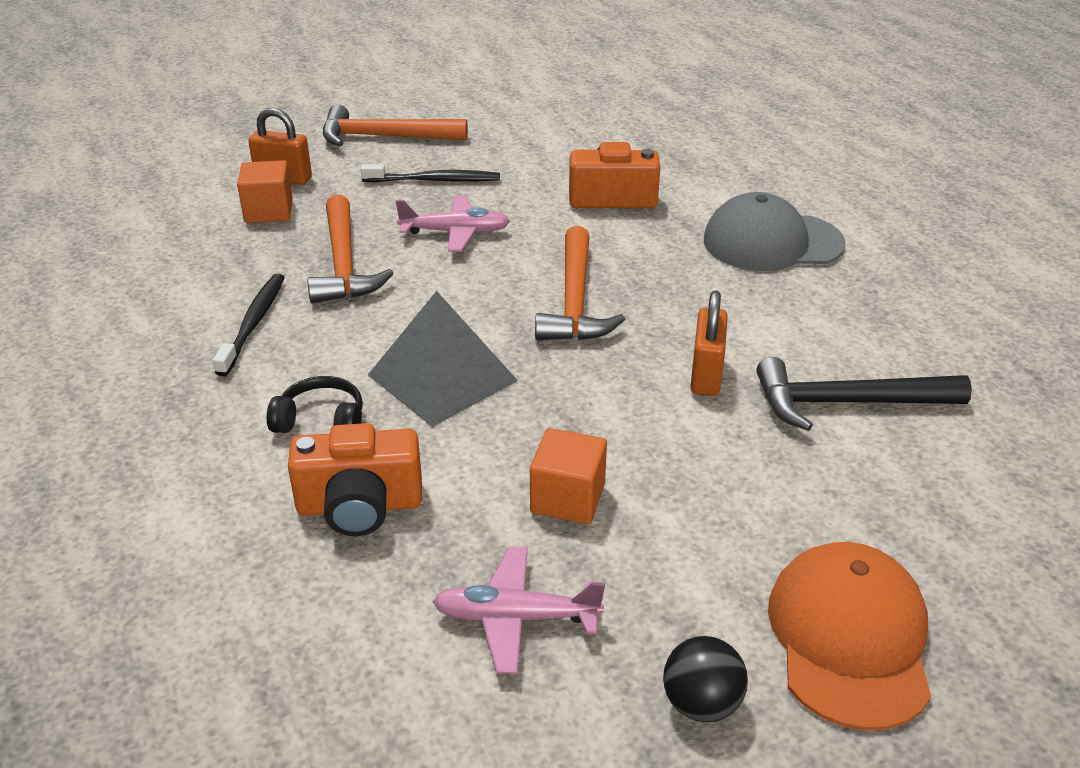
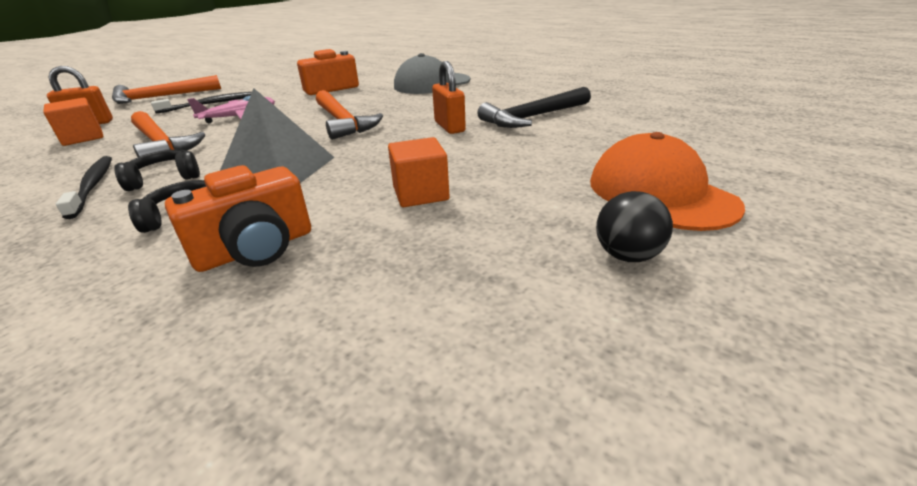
camera: 30 degrees left, 5 degrees down
pink plane [433,546,605,674] -> none
none -> black headphones [114,150,200,191]

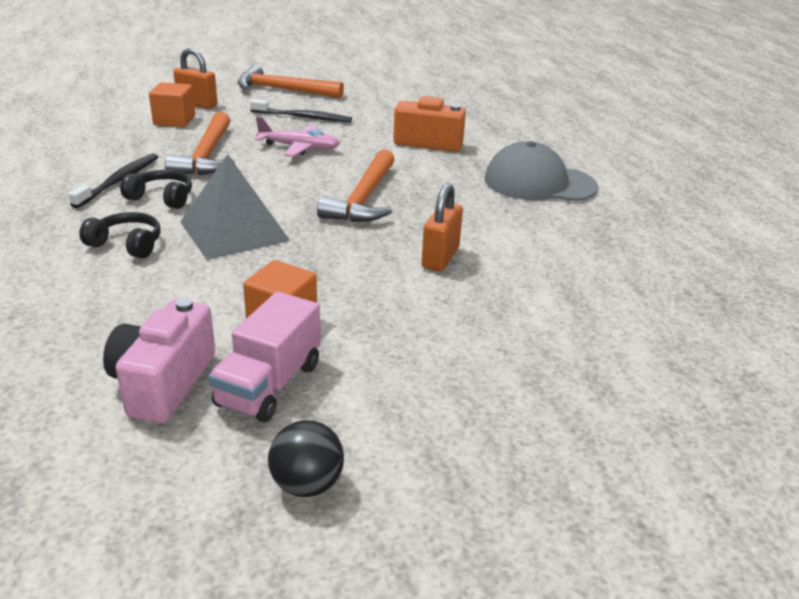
camera: 40 degrees right, 0 degrees up
orange camera [165,165,311,272] -> none
black hammer [478,87,591,128] -> none
orange cap [590,132,745,231] -> none
none -> pink camera [103,298,215,423]
none -> pink truck [208,292,320,422]

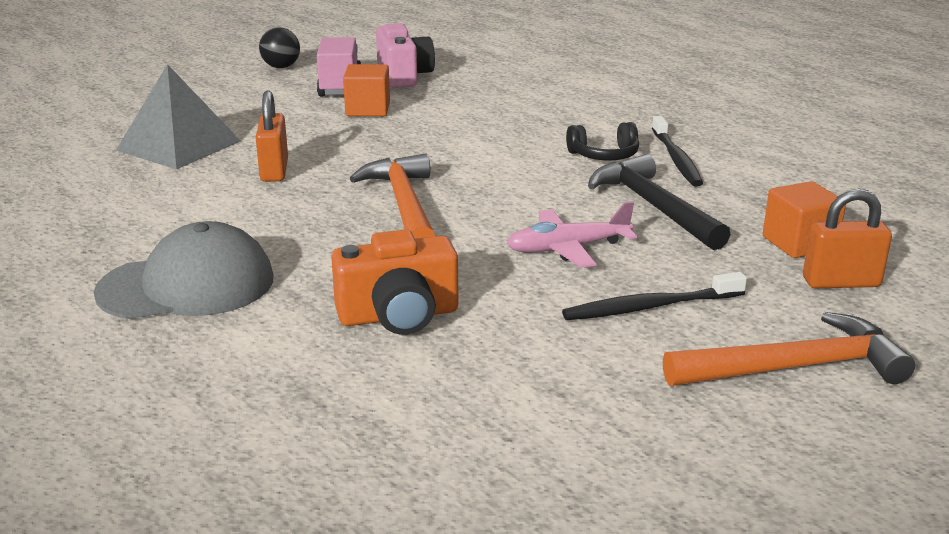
camera: 155 degrees right, 5 degrees down
black headphones [79,212,161,259] -> none
orange hammer [165,112,235,175] -> black hammer [588,154,731,250]
grey pyramid [180,154,290,260] -> grey pyramid moved to [116,64,241,170]

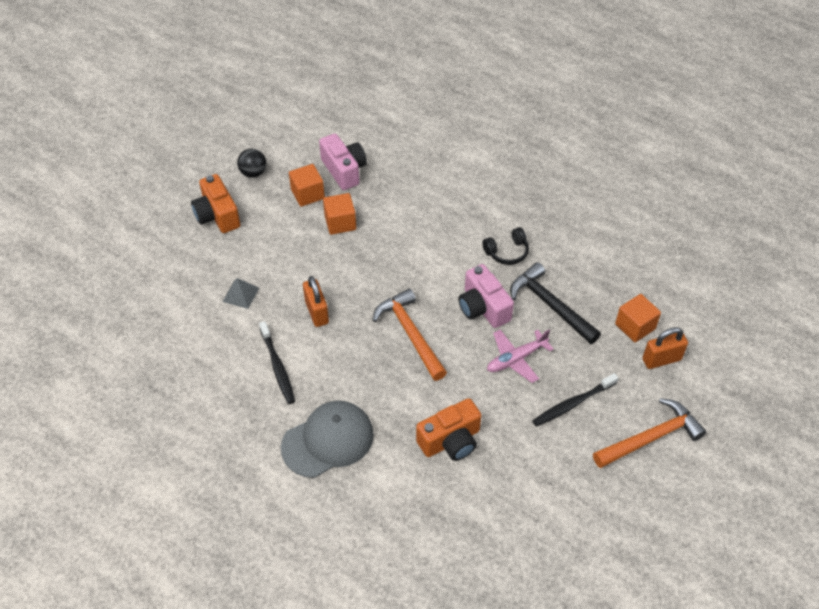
camera: 15 degrees left, 25 degrees up
grey pyramid [116,64,241,170] -> grey pyramid [223,278,259,309], size x0.50
pink truck [317,37,361,97] -> orange cube [289,164,325,207]
black toothbrush [652,116,703,186] -> black toothbrush moved to [259,321,295,404]
none -> orange camera [191,174,240,233]
none -> pink camera [458,264,514,328]

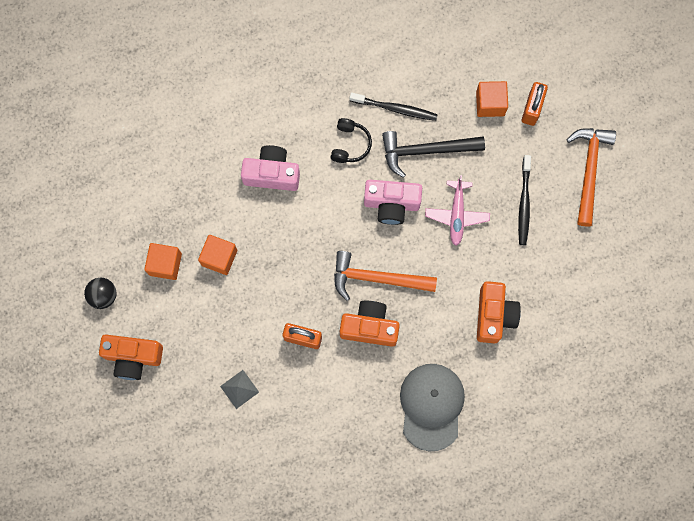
camera: 55 degrees left, 25 degrees up
black toothbrush [259,321,295,404] -> black toothbrush moved to [350,92,438,121]
pink camera [319,133,367,190] -> pink camera moved to [241,145,300,191]
none -> orange camera [340,301,400,347]

